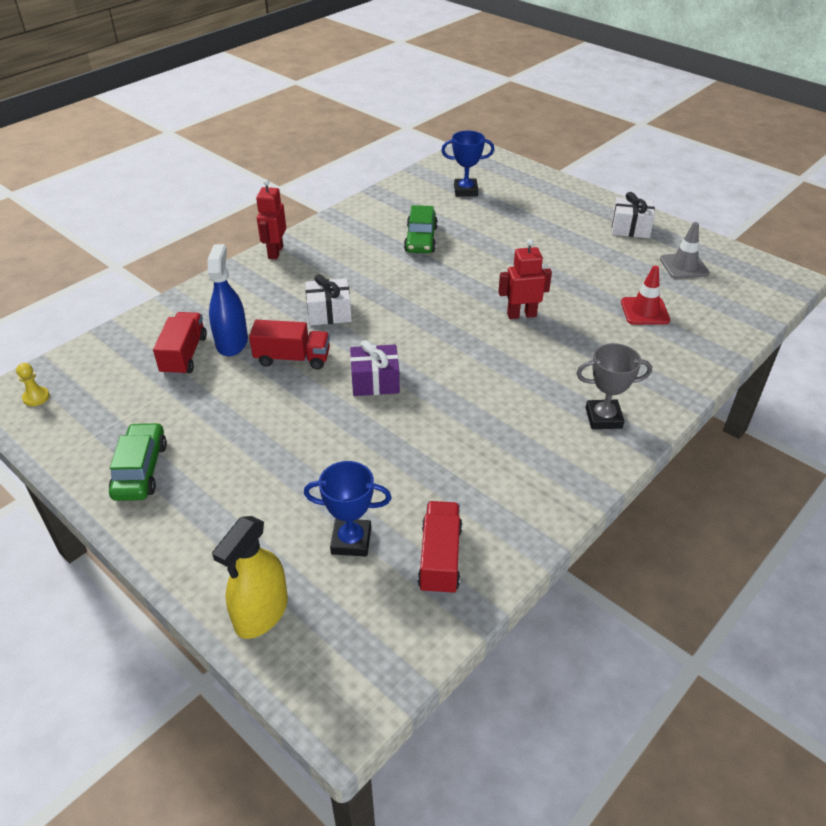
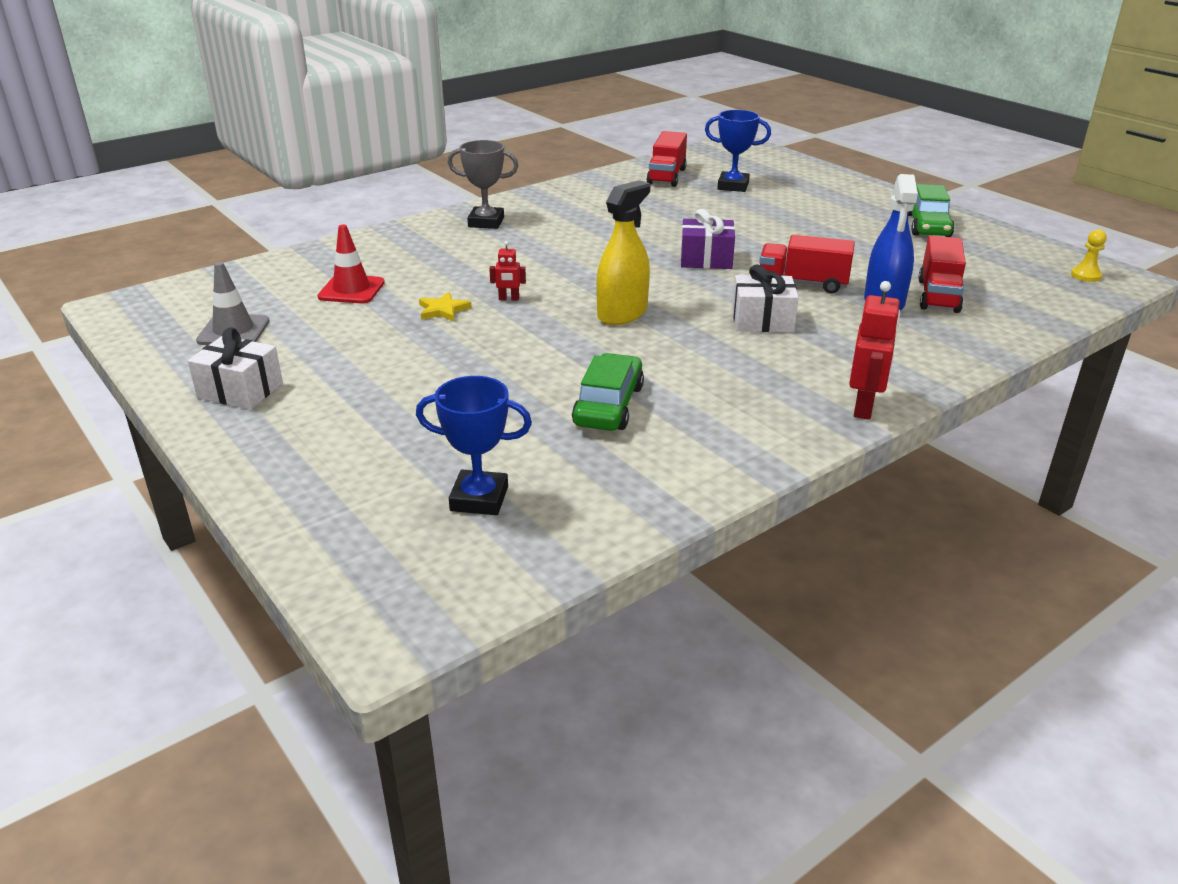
camera: 170 degrees left, 10 degrees down
yellow spray bottle [212,516,288,639] -> yellow spray bottle moved to [596,180,650,325]
red robot [498,239,552,319] -> red robot [489,241,526,301], size x0.54
none -> yellow star [419,292,472,321]

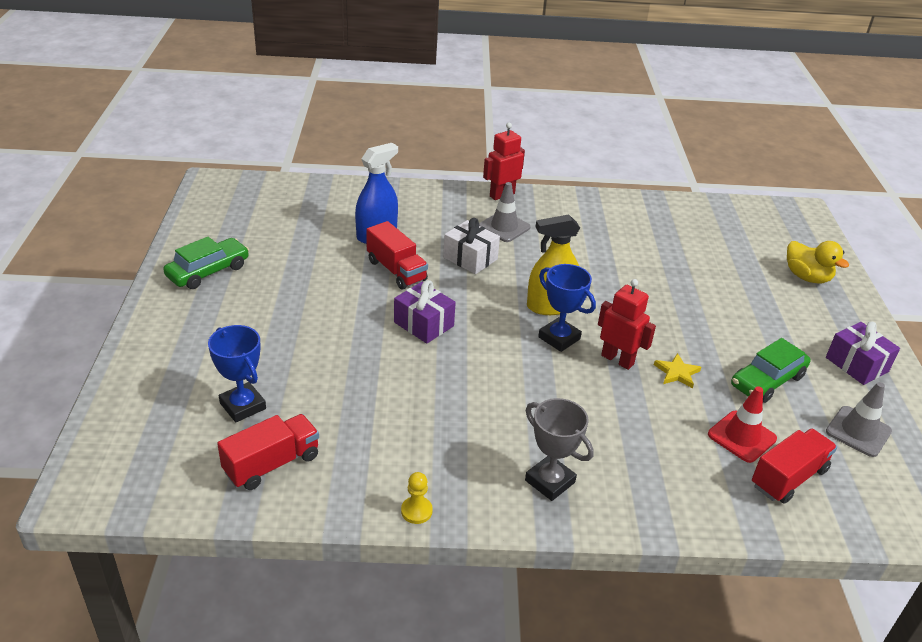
camera: 145 degrees left, 5 degrees up
white gift [188,327,283,409] -> purple gift [826,321,900,385]
blue trophy [416,376,532,515] -> blue trophy moved to [538,264,596,352]
red robot [489,241,526,301] -> red robot [598,279,656,370], size x1.85
green car [572,353,644,431] -> green car moved to [731,338,811,403]
red truck [918,236,966,313] -> red truck moved to [752,429,837,504]
yellow pawn [1071,229,1107,282] -> yellow pawn moved to [401,472,433,524]
none -> grey traffic cone [479,182,531,242]
none -> yellow duck [787,241,849,283]

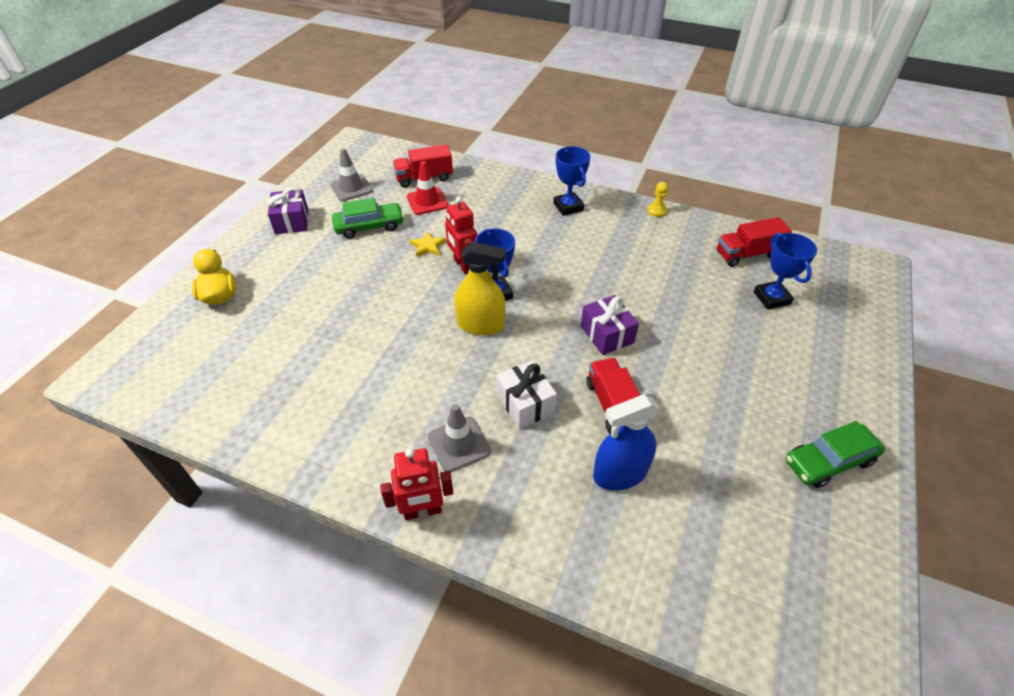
camera: 155 degrees left, 10 degrees up
grey trophy [525,398,594,501] -> blue trophy [553,146,591,216]

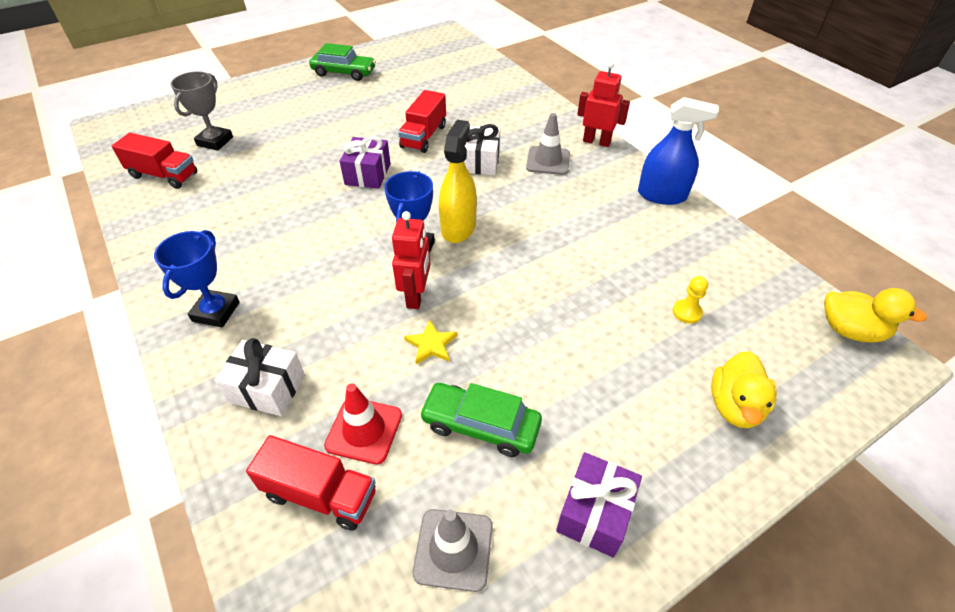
camera: 145 degrees left, 0 degrees up
yellow spray bottle [455,242,506,335] -> yellow spray bottle turned 60 degrees clockwise [439,120,477,243]
blue spray bottle [593,395,660,490] -> blue spray bottle moved to [638,97,719,205]
yellow pawn [647,182,668,217] -> yellow pawn moved to [673,276,708,324]
blue trophy [754,233,817,310] -> grey trophy [171,71,233,151]
none -> white gift [215,338,305,416]
none -> yellow duck [824,288,927,343]

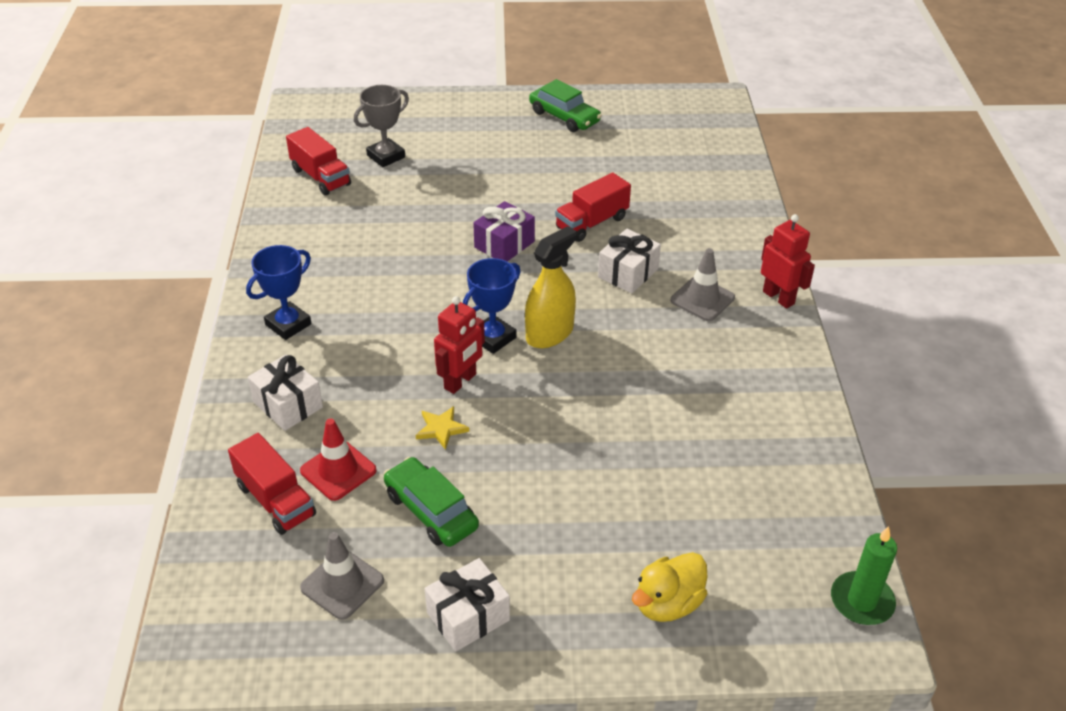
camera: 30 degrees right, 5 degrees down
purple gift [556,452,642,557] -> white gift [425,558,510,652]
blue spray bottle [638,97,719,205] -> none
yellow pawn [673,276,708,324] -> none
yellow duck [824,288,927,343] -> green candle [831,526,897,625]

